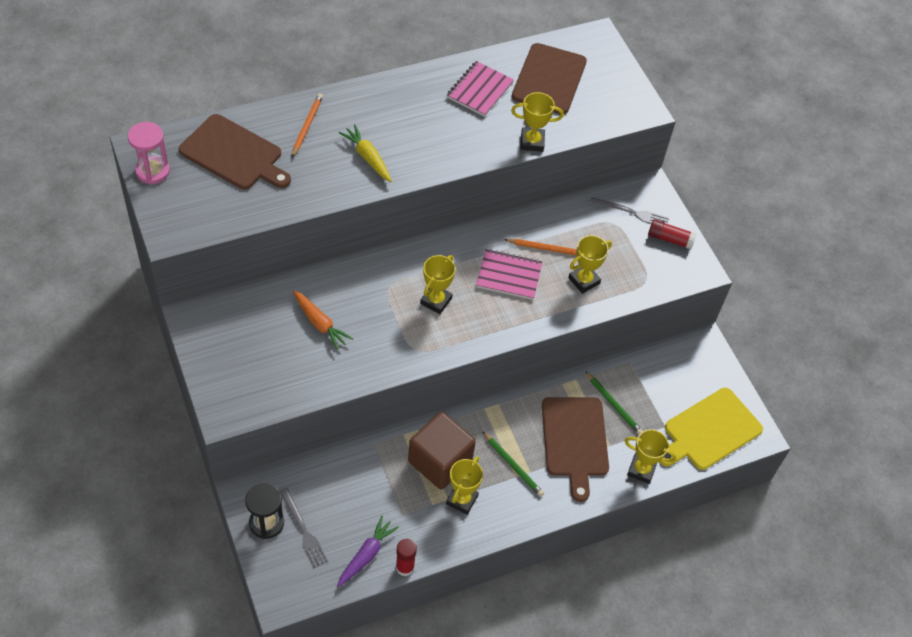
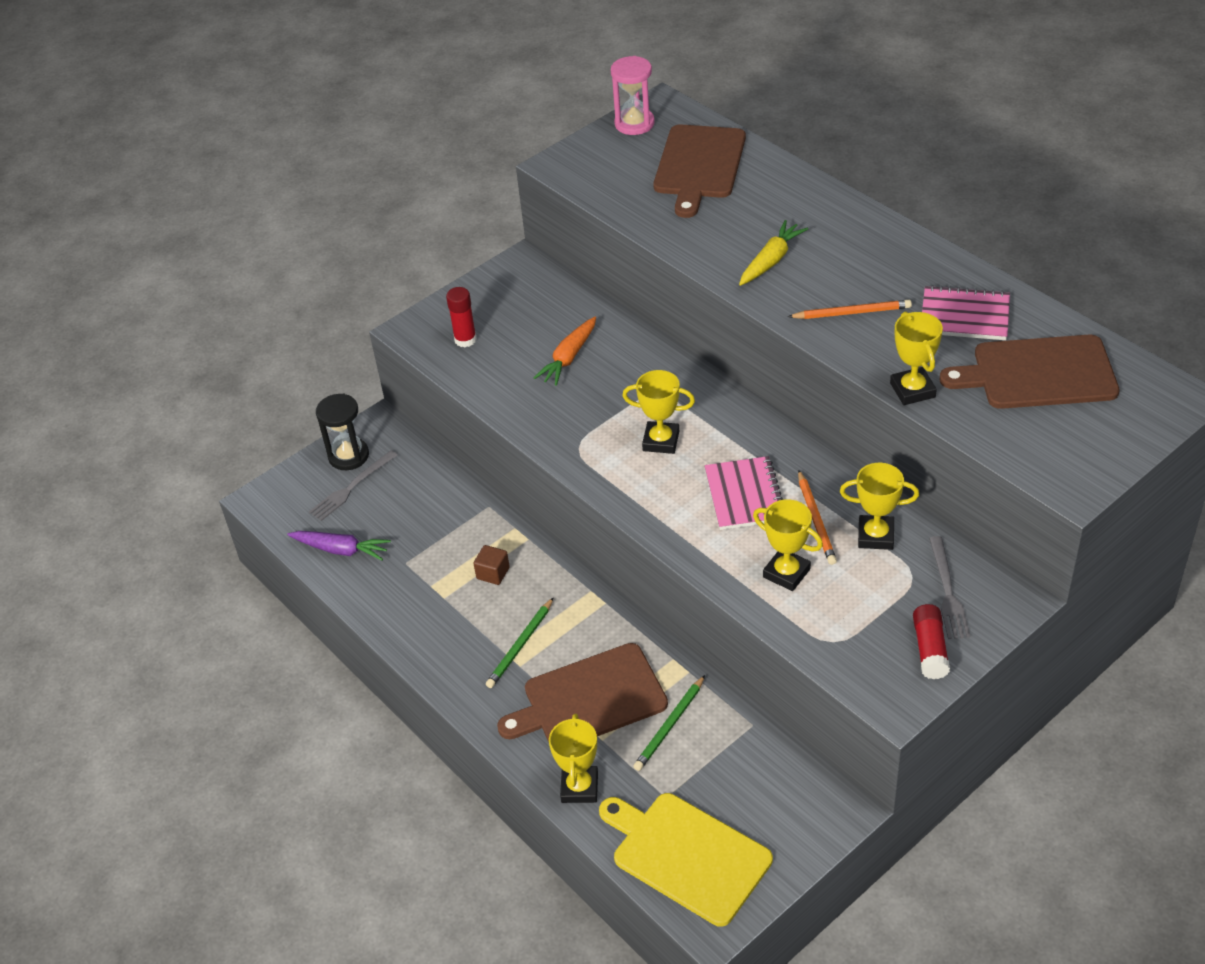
camera: 80 degrees right, 10 degrees down
orange pencil [292,93,323,157] -> orange pencil moved to [787,300,912,319]
red glue stick [396,539,417,576] -> red glue stick moved to [446,287,477,347]
brown cube [408,412,476,489] -> brown cube [473,545,510,585], size x0.41
yellow trophy [446,456,483,515] -> yellow trophy moved to [840,463,919,550]

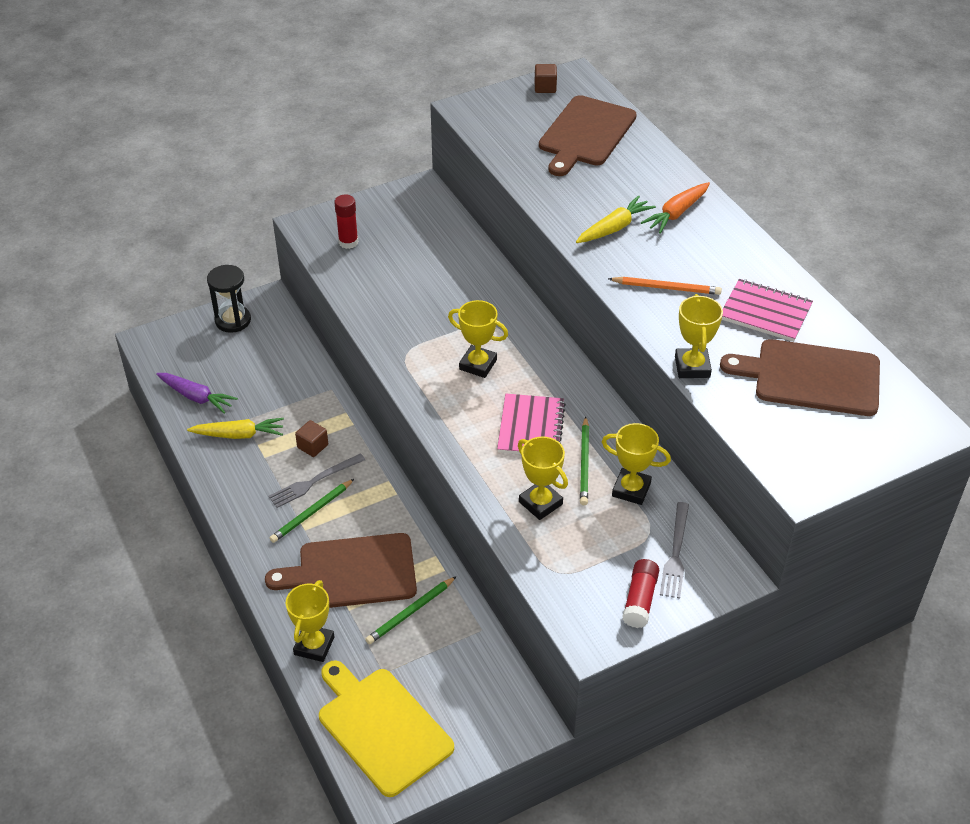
camera: 10 degrees right, 0 degrees up
grey fork [309,450,398,521] -> grey fork moved to [269,453,365,508]
orange carrot [534,317,596,386] -> orange carrot moved to [641,182,710,234]
pink hourglass [611,56,655,135] -> brown cube [535,64,557,93]
orange pencil [798,470,837,565] -> green pencil [580,417,589,505]
none -> yellow carrot [187,418,284,439]

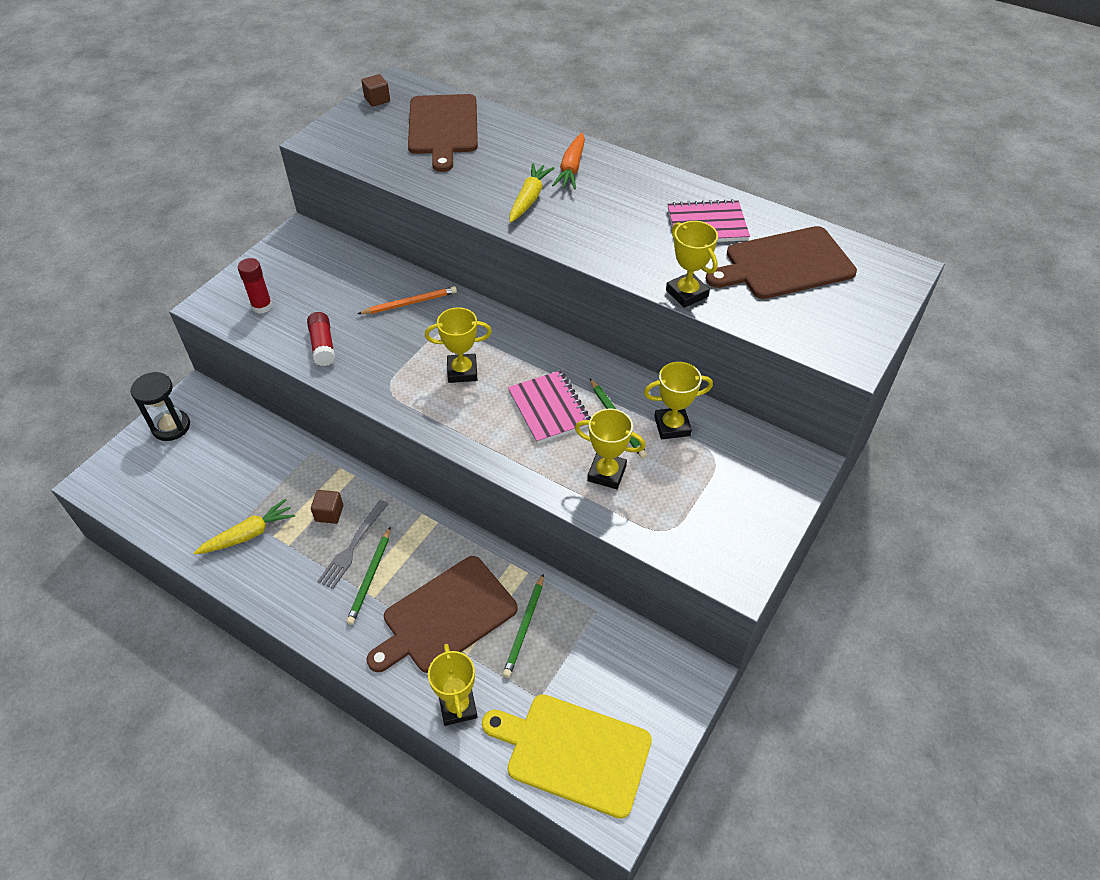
camera: 30 degrees left, 5 degrees up
purple carrot [156,373,238,414] -> none
orange pencil [608,277,722,295] -> orange pencil moved to [358,286,457,314]
red glue stick [622,559,659,628] -> red glue stick moved to [307,312,335,366]
grey fork [660,502,689,599] -> none

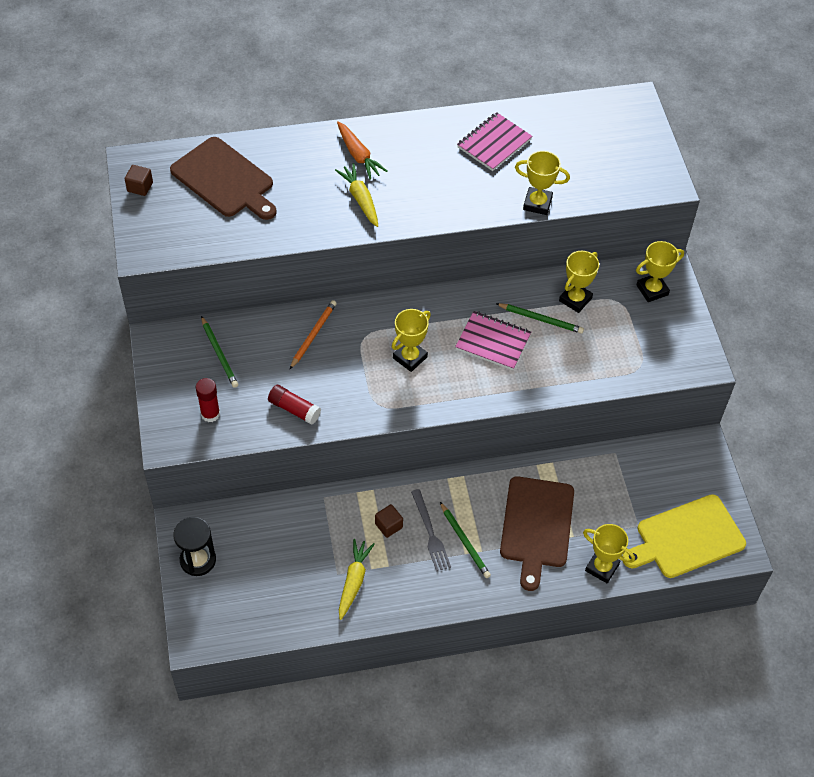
camera: 45 degrees left, 5 degrees up
green pencil [503,573,544,678] -> green pencil moved to [201,316,238,388]
yellow trophy [575,409,646,489] -> yellow trophy moved to [636,241,684,302]
brown cutting board [706,226,857,299] -> none

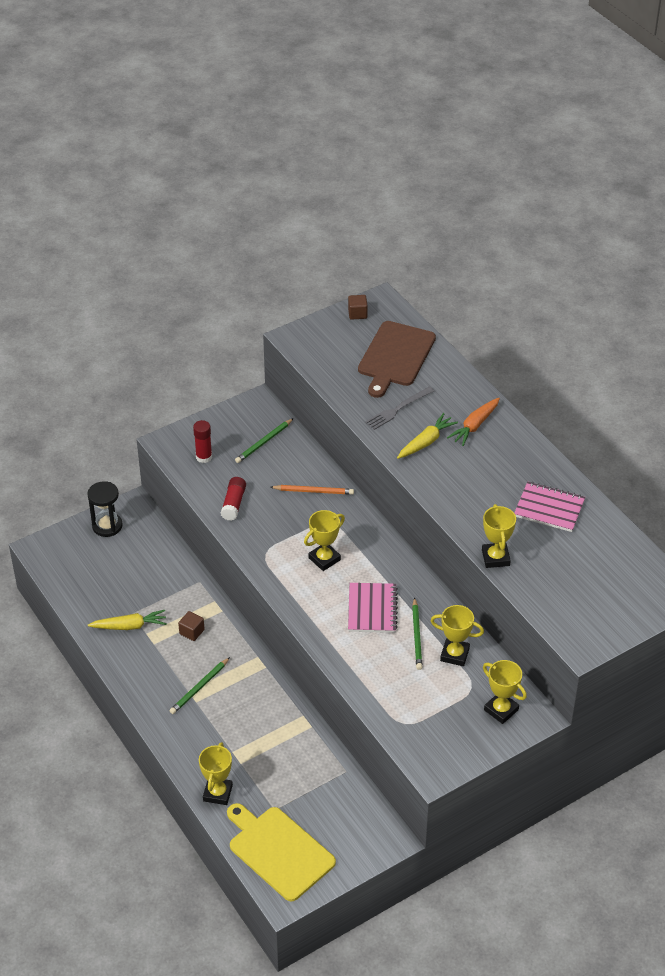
camera: 70 degrees right, 10 degrees down
yellow trophy [392,309,431,372] -> yellow trophy turned 60 degrees counterclockwise [304,510,345,571]
grey fork [411,489,451,571] -> grey fork moved to [365,386,434,430]
brown cutting board [500,476,574,591] -> none

